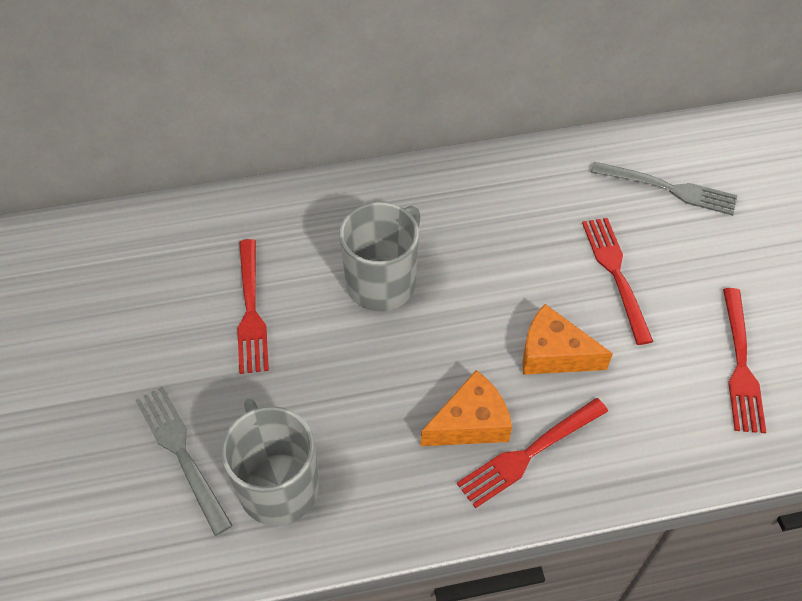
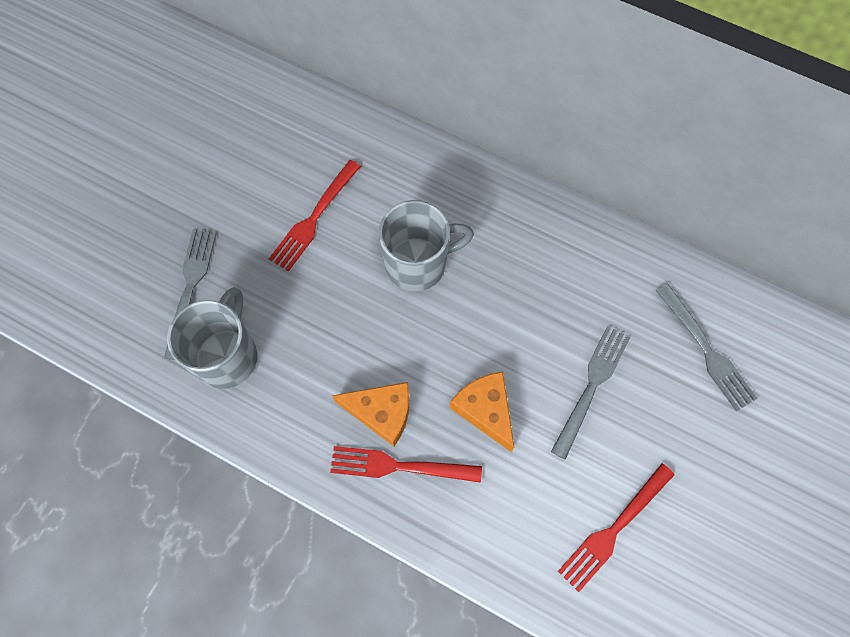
camera: 40 degrees right, 15 degrees up
red fork [582,218,654,345] -> grey fork [551,326,630,460]

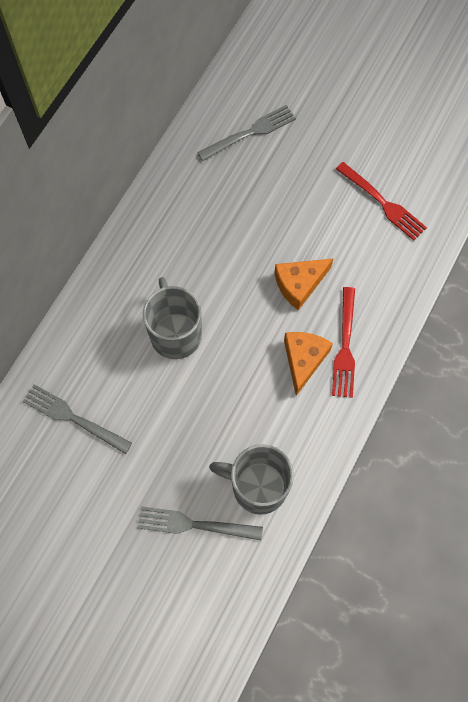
camera: 90 degrees left, 0 degrees up
red fork [269,160,361,272] -> none
grey fork [551,326,630,460] -> grey fork moved to [23,384,132,454]

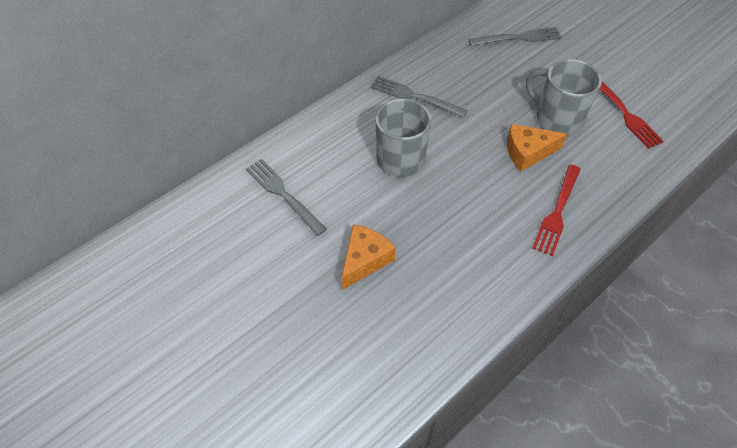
camera: 20 degrees right, 15 degrees down
grey fork [138,506,263,540] -> grey fork moved to [370,76,468,118]
grey mug [209,444,294,515] -> grey mug moved to [526,59,602,135]
orange cheese [284,332,333,396] -> orange cheese moved to [341,224,396,290]

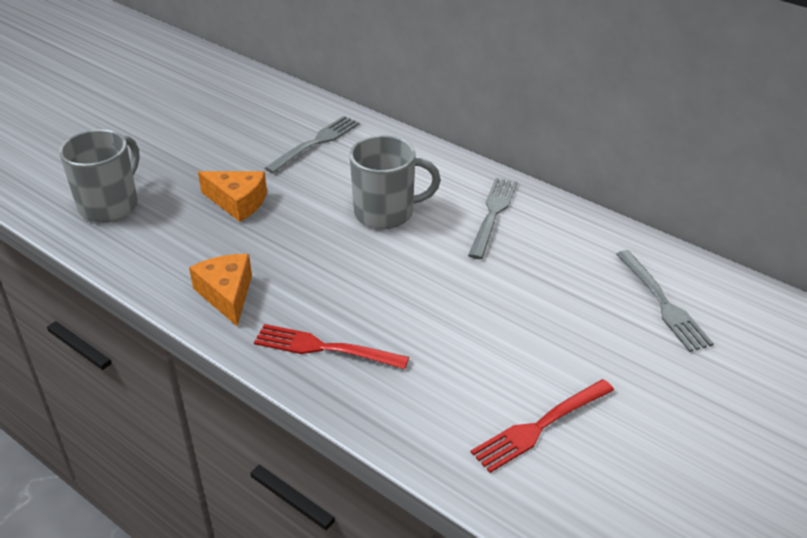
camera: 80 degrees right, 15 degrees down
orange cheese [507,124,567,172] -> orange cheese moved to [189,254,252,326]
grey mug [526,59,602,135] -> grey mug moved to [59,129,140,223]

